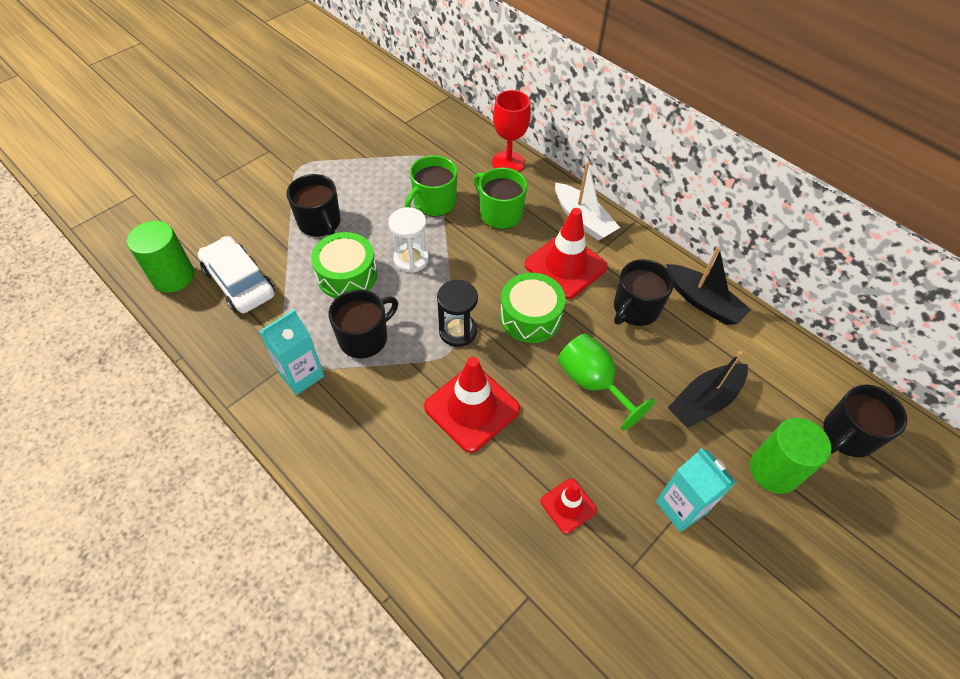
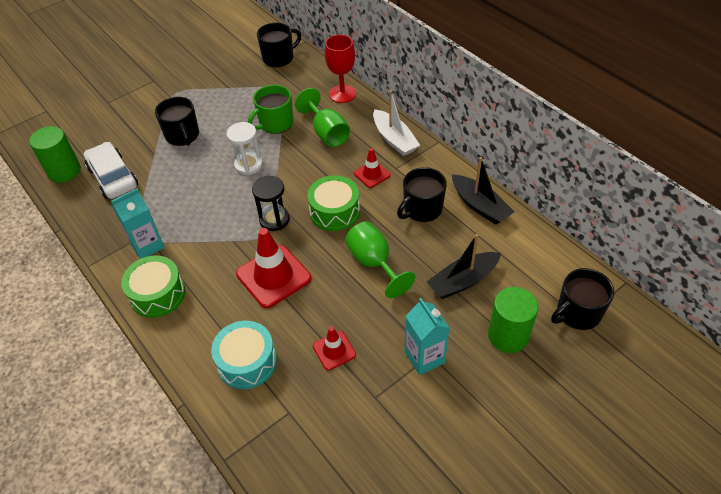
camera: 10 degrees right, 5 degrees down
green drum [311,232,377,298] -> green drum moved to [121,256,185,318]
black mug [329,290,398,358] -> black mug moved to [257,23,301,67]
green mug [474,168,527,229] -> green goblet [295,88,350,147]
red traffic cone [525,208,608,299] -> red traffic cone [354,148,391,188], size x0.54
none -> turquoise drum [211,321,277,389]

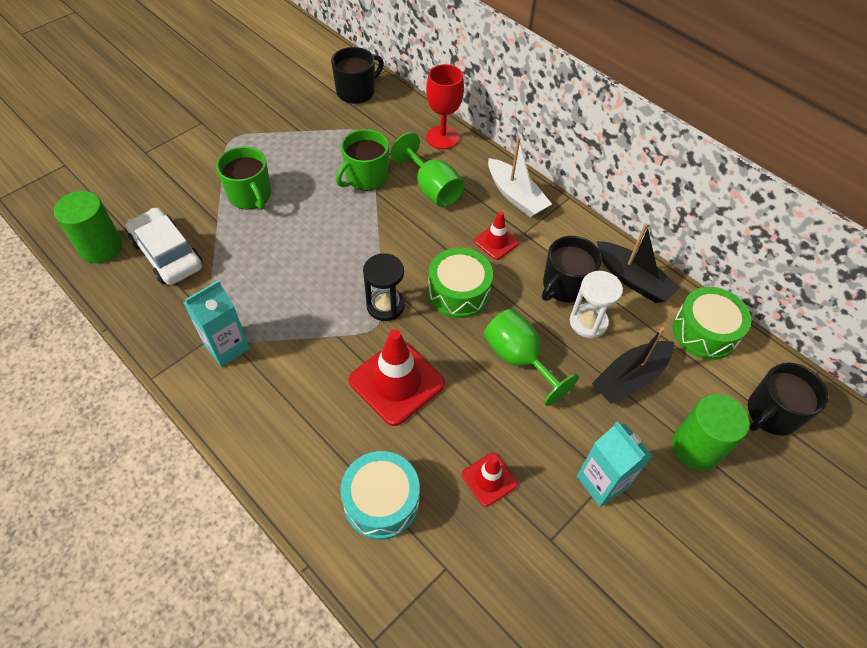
camera: 10 degrees left, 5 degrees up
green drum [121,256,185,318] -> green drum moved to [673,287,751,360]
black mug [155,97,199,146] -> green mug [216,146,271,210]
white hourglass [226,122,263,175] -> white hourglass moved to [570,271,623,338]

